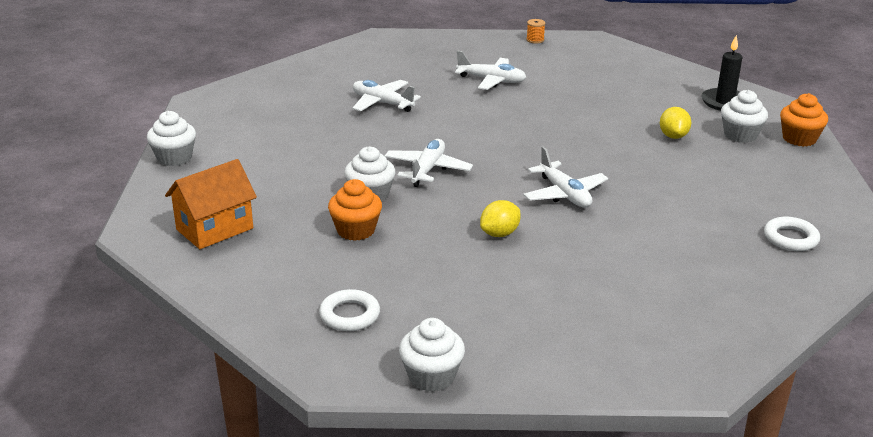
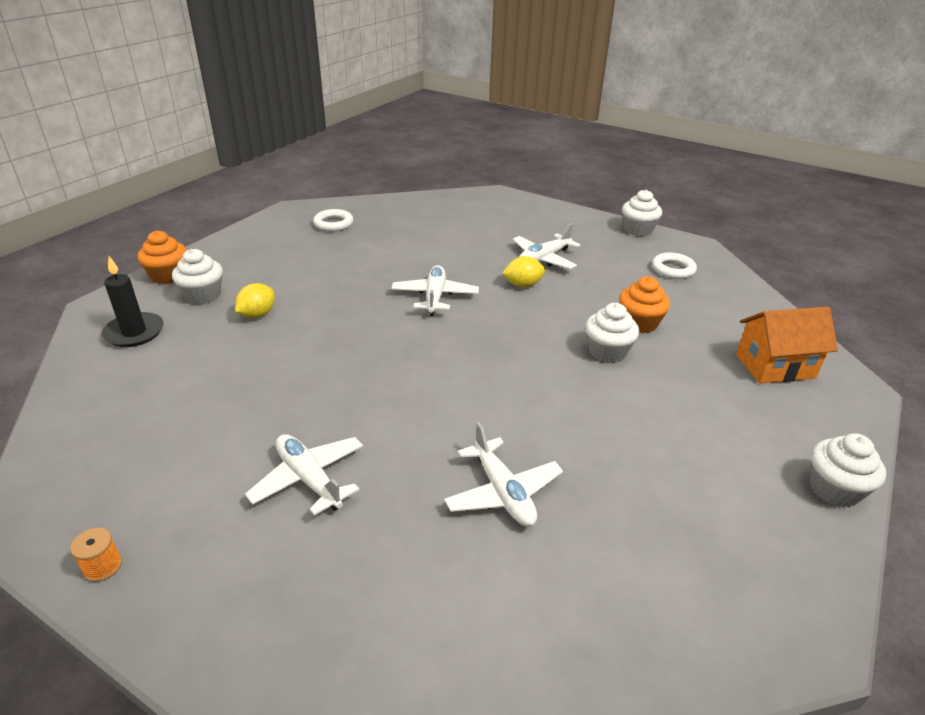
camera: 150 degrees left, 5 degrees up
white plane [385,139,473,187] -> white plane moved to [513,223,580,269]

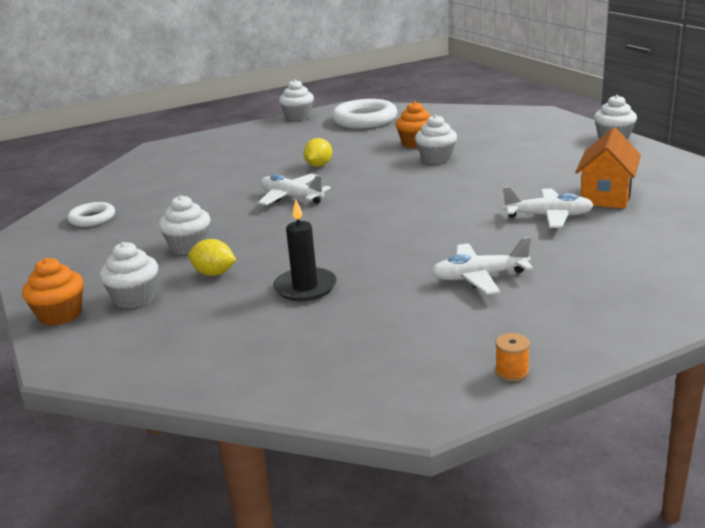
camera: 55 degrees left, 10 degrees down
black candle [101,256,164,347] -> black candle moved to [273,199,337,301]
yellow lemon [235,283,275,318] -> yellow lemon turned 45 degrees counterclockwise [188,239,236,276]
white plane [513,223,580,269] -> none
white ring [652,252,697,279] -> white ring [332,99,398,128], size x1.81
orange house [736,307,838,384] -> orange house moved to [575,128,641,209]
none -> white cupcake [159,195,210,255]

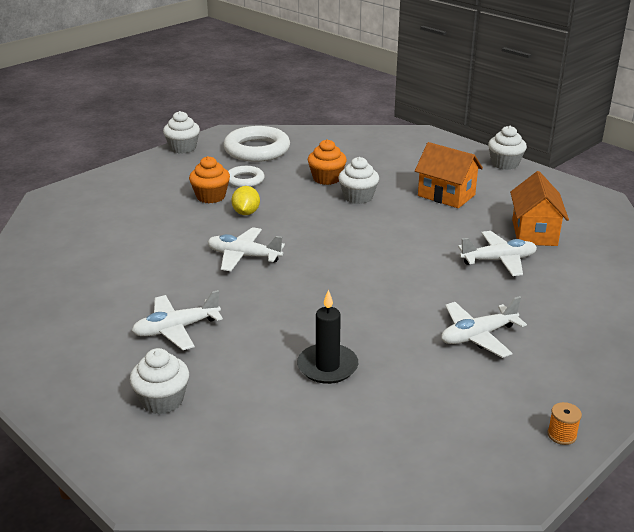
camera: 20 degrees left, 5 degrees up
orange cupcake [22,258,84,326] -> orange cupcake moved to [189,156,230,203]
white ring [67,202,115,227] -> white ring moved to [228,166,265,187]
white cupcake [159,195,210,255] -> white plane [132,290,223,350]
yellow lemon [188,239,236,276] -> none
none -> orange house [415,142,483,208]

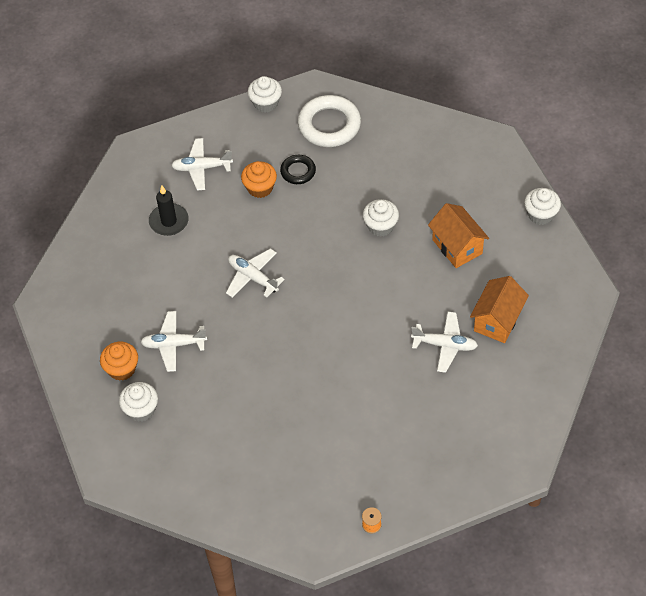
camera: 25 degrees right, 25 degrees up
white ring [228,166,265,187] -> black ring [280,155,316,184]
yellow lemon [231,186,260,215] -> none
black candle [297,290,358,384] -> black candle moved to [149,186,188,236]
orange cupcake [308,139,347,185] -> orange cupcake moved to [100,342,138,381]
white plane [441,296,527,358] -> white plane moved to [171,138,233,191]

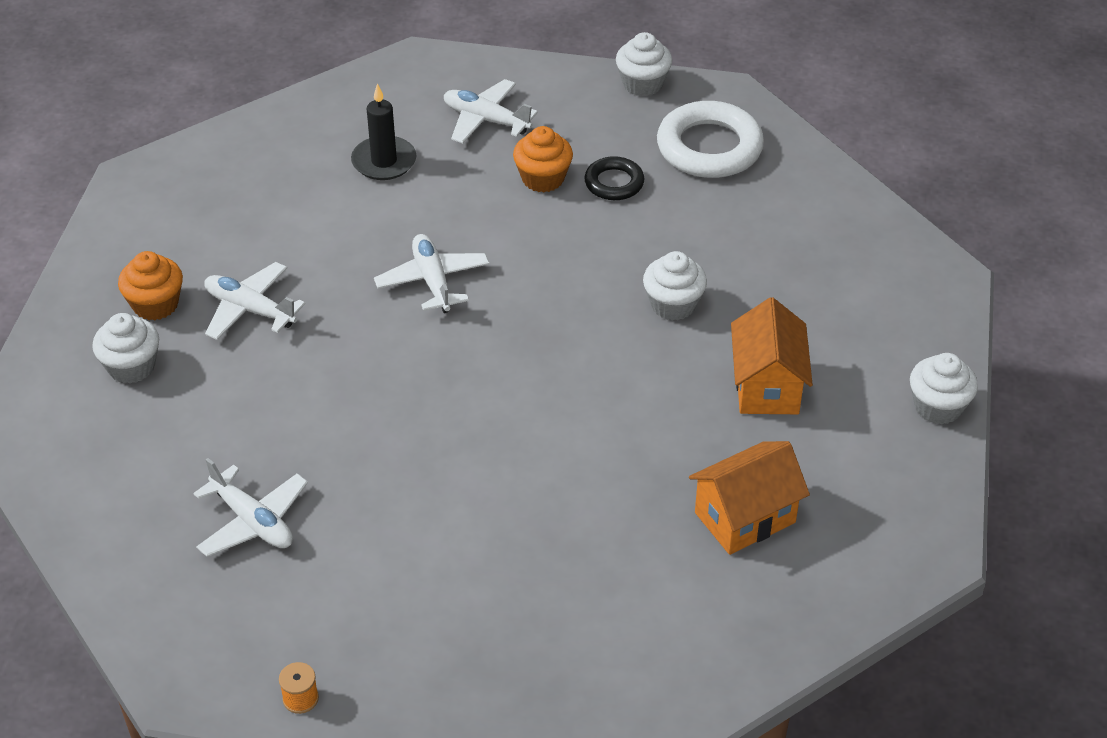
camera: 30 degrees right, 10 degrees down
white plane [411,312,478,373] -> white plane moved to [193,458,308,557]

